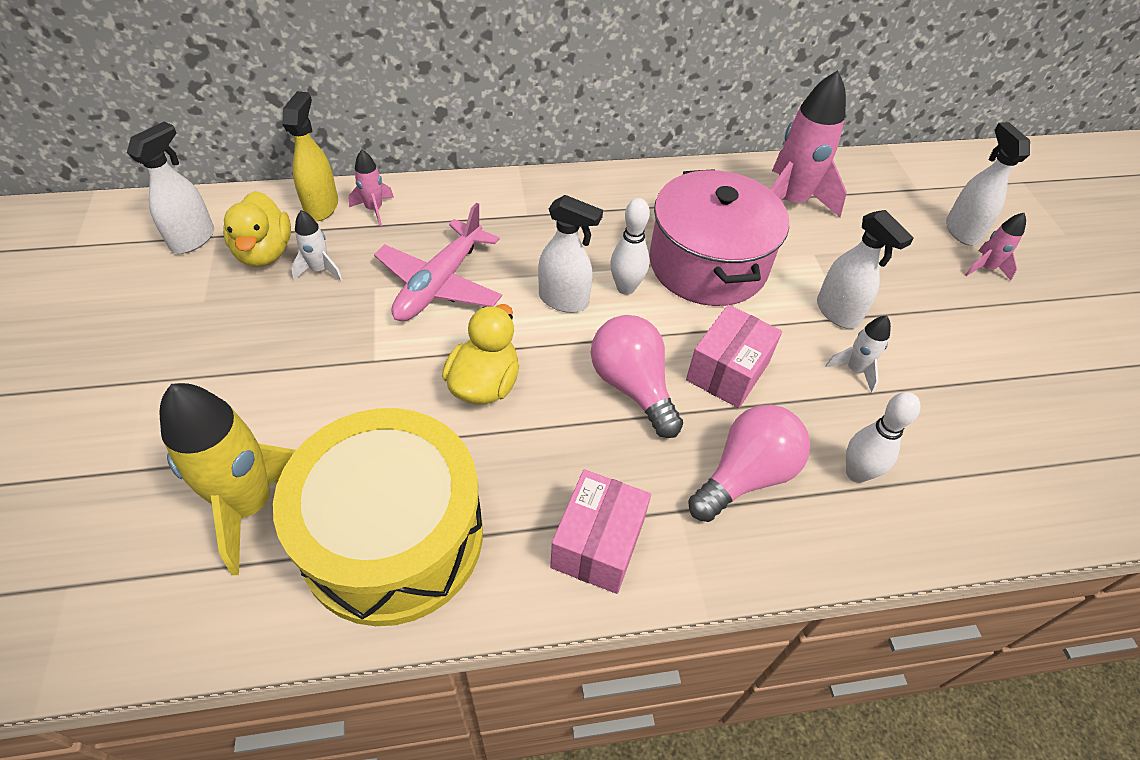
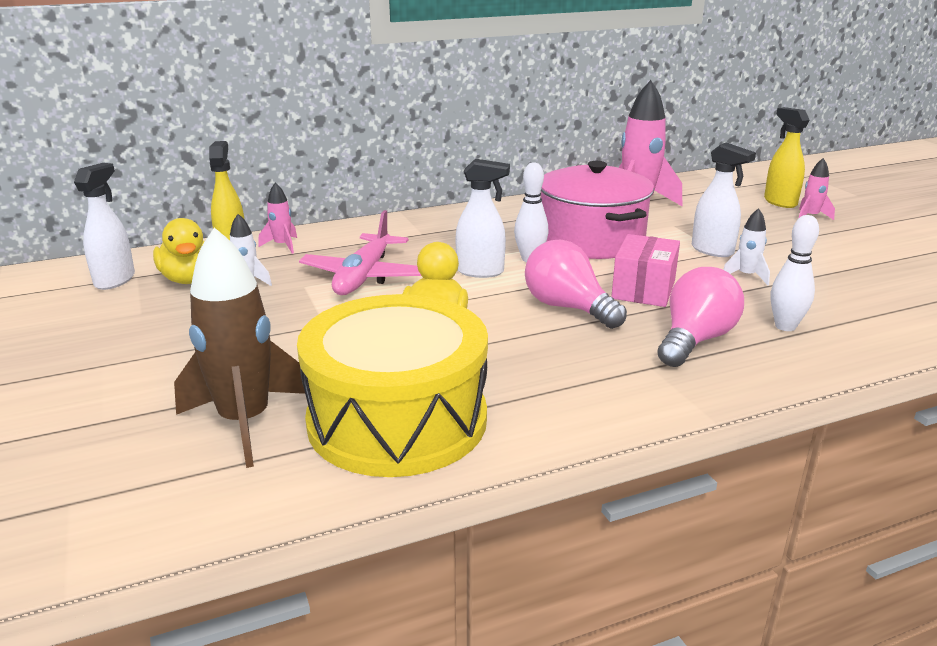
camera: 10 degrees left, 25 degrees down
yellow rocket [160,383,296,575] -> brown rocket [174,227,305,468]
pink box [550,469,651,594] -> none
white spray bottle [946,122,1030,246] -> yellow spray bottle [764,107,809,208]

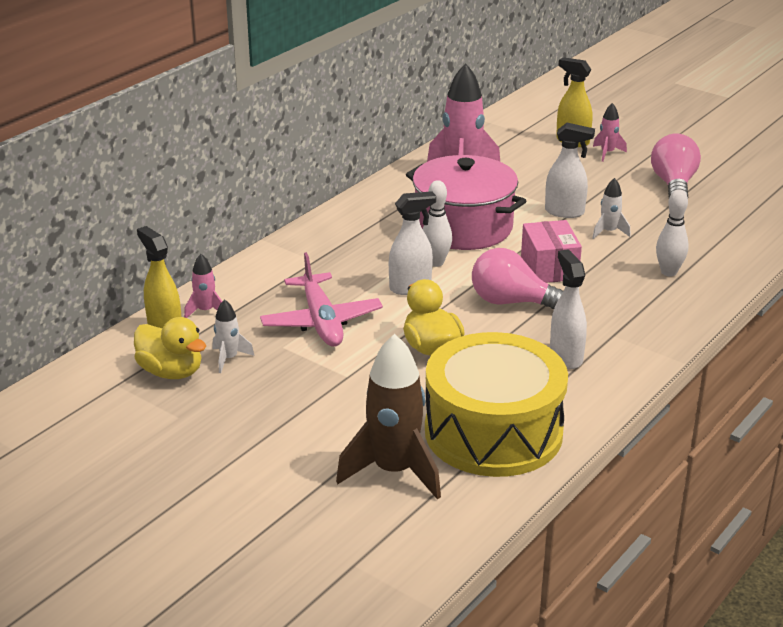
camera: 30 degrees left, 5 degrees up
white spray bottle [74,163,135,290] -> white spray bottle moved to [550,249,587,369]
pink light bulb [657,267,744,367] -> pink light bulb moved to [651,133,701,198]

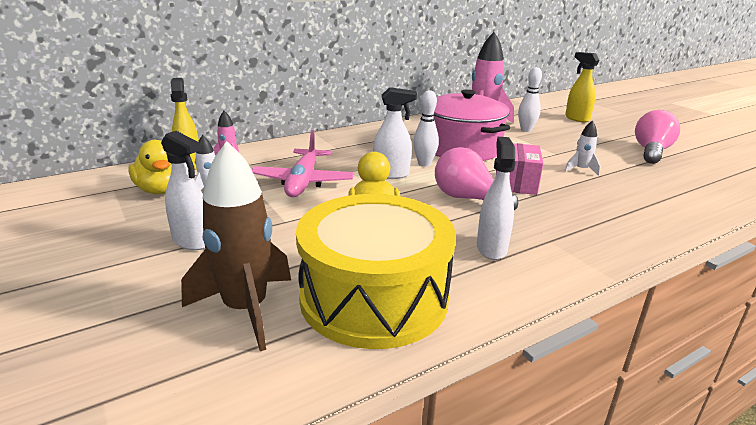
camera: 20 degrees right, 5 degrees down
white spray bottle [545,123,595,218] -> white spray bottle moved to [161,131,205,250]
pink rocket [593,103,627,162] -> none
white bowling pin [656,189,689,276] -> white bowling pin moved to [518,67,542,132]

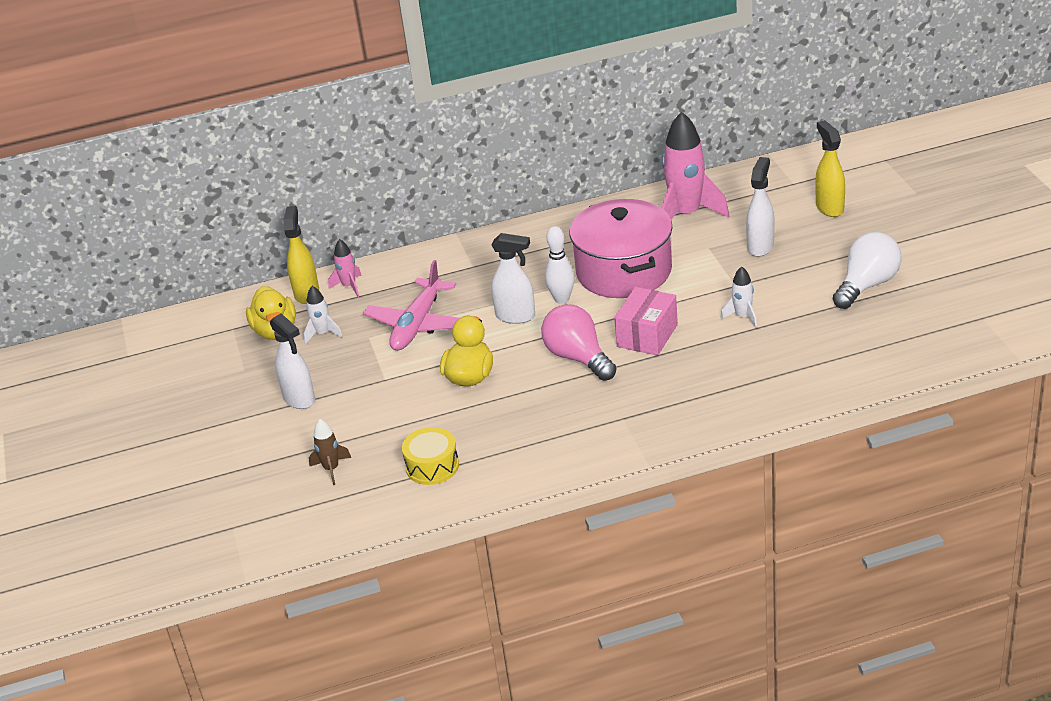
camera: 20 degrees right, 10 degrees up
brown rocket [181,141,291,351] -> brown rocket [309,419,351,485], size x0.48
yellow drum [296,194,456,349] -> yellow drum [402,427,459,485], size x0.44
white spray bottle [477,137,516,260] -> white spray bottle moved to [746,157,774,257]
white bowling pin [518,67,542,132] -> none
pink light bulb [635,110,680,164] -> white light bulb [833,232,902,309]

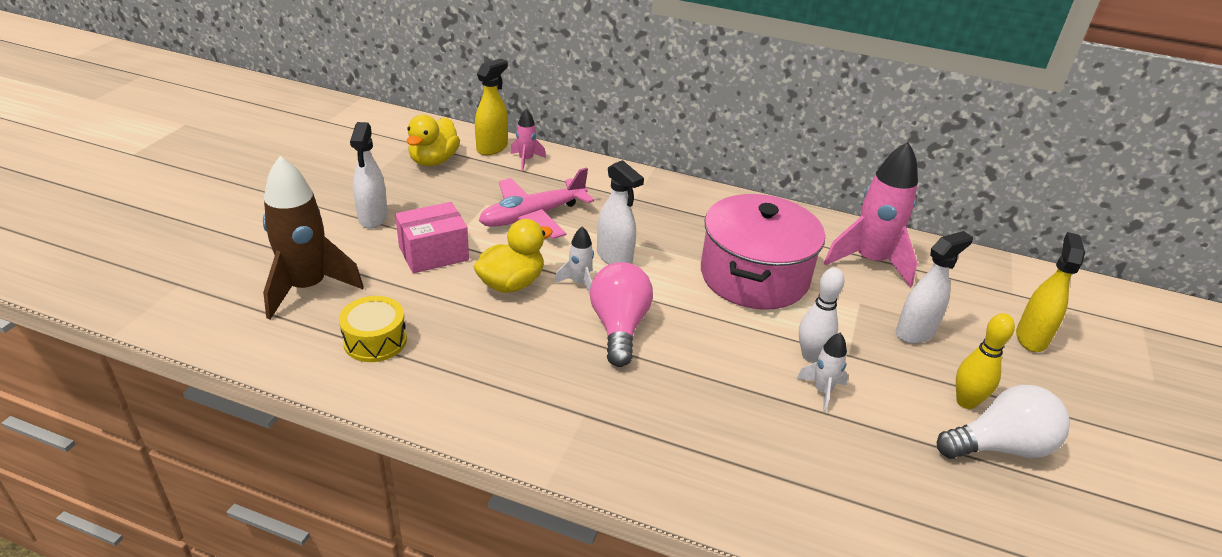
camera: 30 degrees right, 0 degrees up
white rocket [304,286,343,344] -> white rocket moved to [555,226,594,294]
brown rocket [309,419,351,485] -> brown rocket [263,156,364,319], size x2.09
white bowling pin [545,226,575,304] -> white bowling pin moved to [799,268,845,362]
pink box [614,287,678,355] -> pink box moved to [395,202,469,273]
none -> yellow bowling pin [956,313,1015,409]

